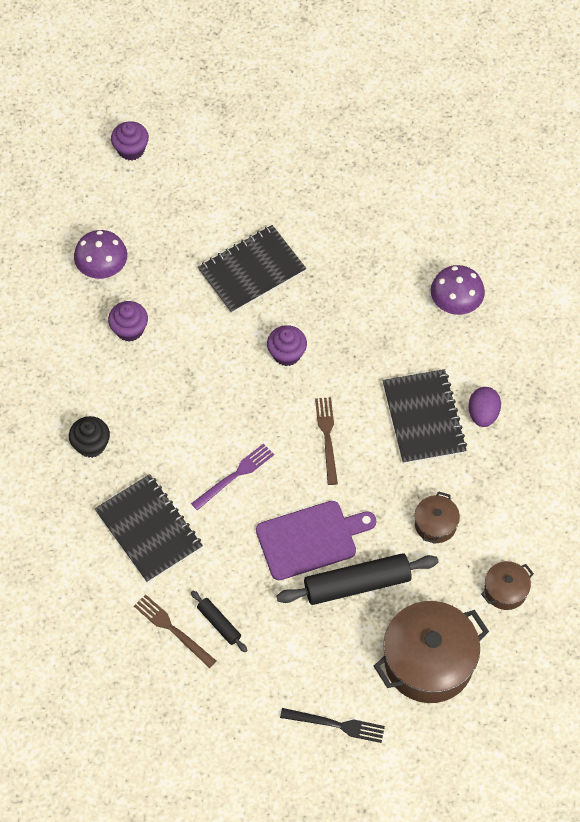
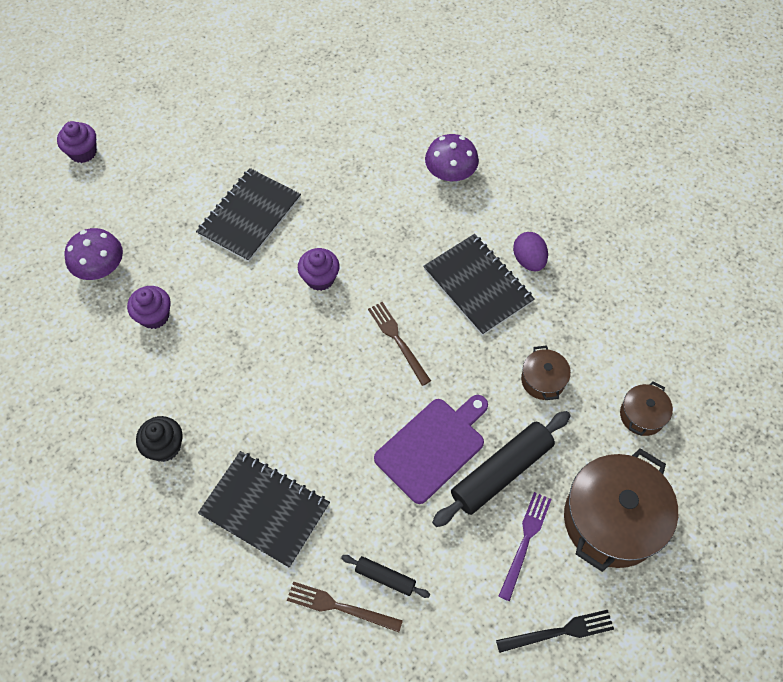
camera: 25 degrees left, 0 degrees up
purple fork [191,443,274,511] -> purple fork moved to [499,492,552,601]

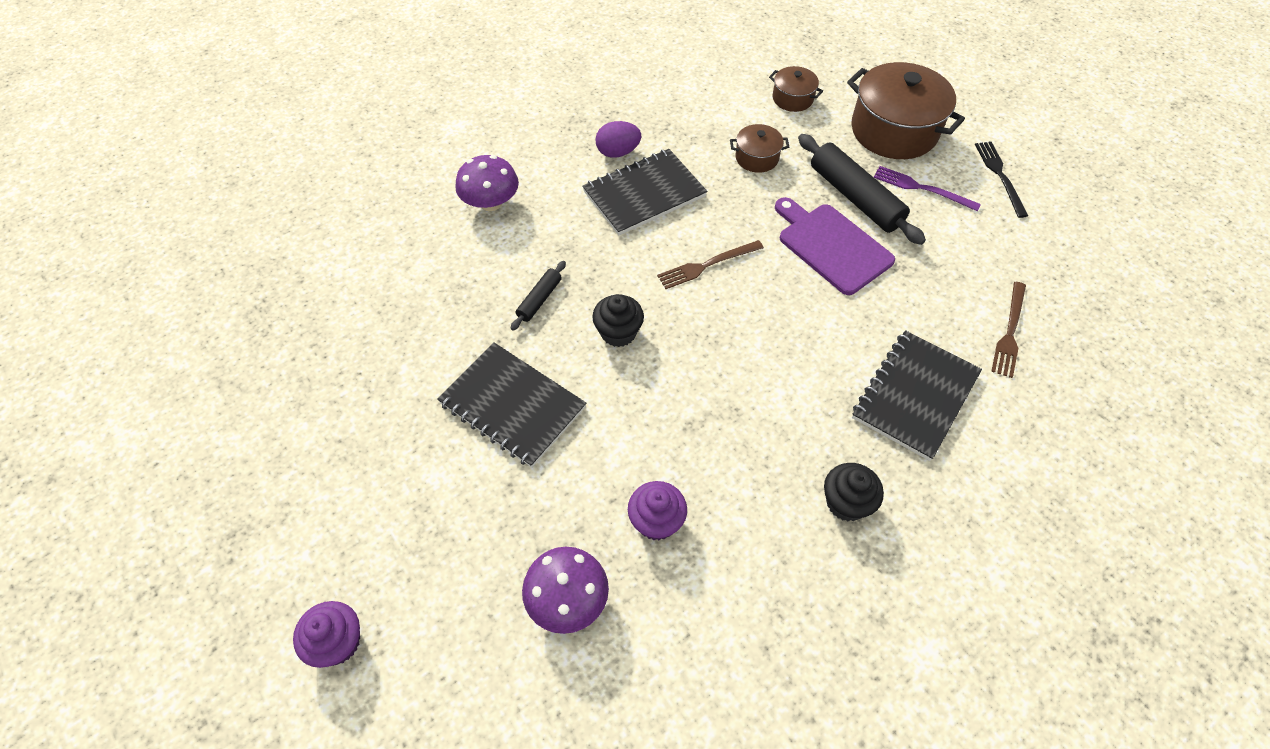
camera: 85 degrees left, 5 degrees down
purple cupcake [298,248,340,291] -> black cupcake [592,294,644,347]
black rolling pin [341,555,430,598] -> black rolling pin moved to [511,261,566,331]

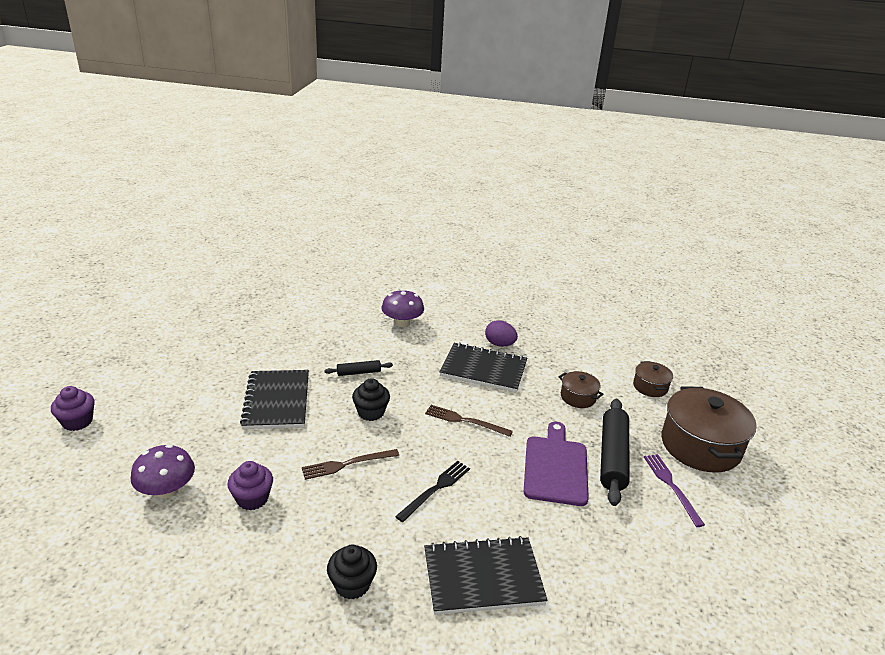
camera: 45 degrees right, 25 degrees down
black fork [975,142,1028,218] -> black fork moved to [395,461,470,522]
brown fork [991,282,1026,378] -> brown fork moved to [302,449,399,480]

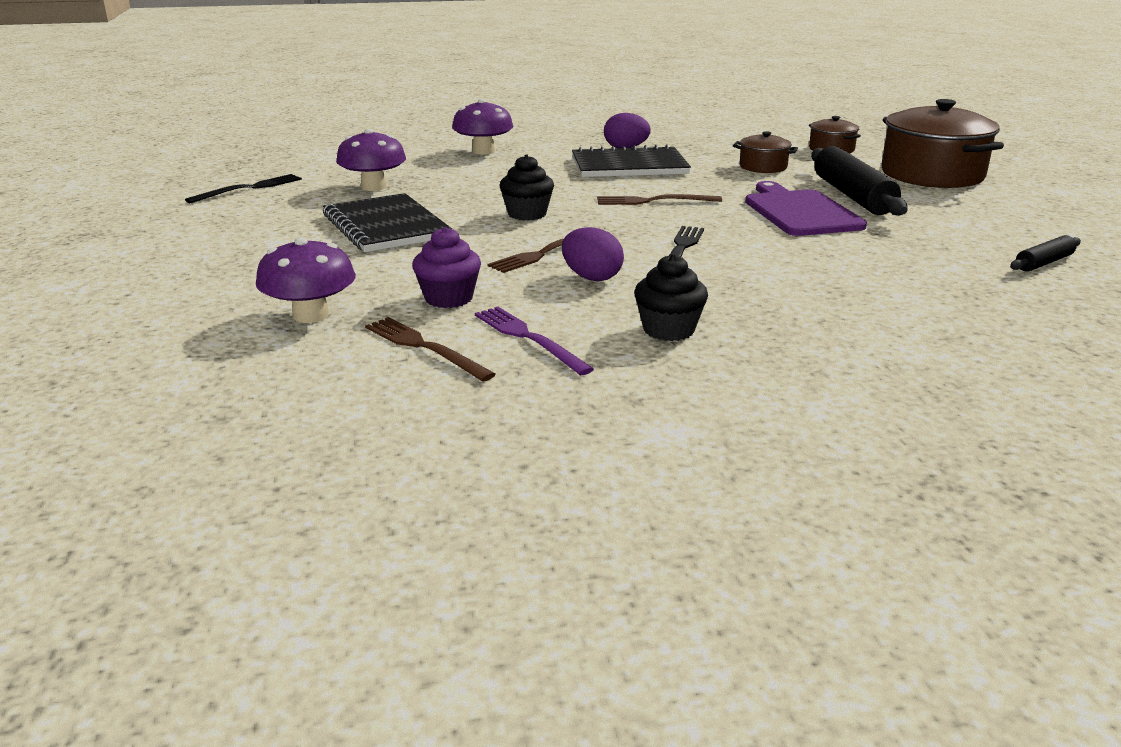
camera: 20 degrees left, 5 degrees down
purple cupcake [51,386,95,431] -> none
black rolling pin [324,360,393,376] -> black rolling pin moved to [1010,235,1081,272]
black notebook [424,536,548,615] -> none
purple fork [644,454,705,527] -> purple fork moved to [475,307,594,375]
none -> black fork [185,174,302,203]
none -> purple mushroom [336,128,406,191]
none -> brown fork [365,317,496,382]
none -> purple egg [562,227,624,281]

